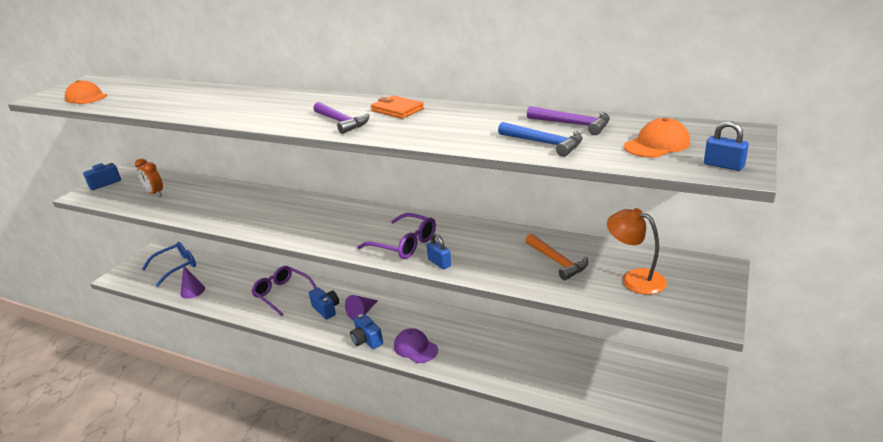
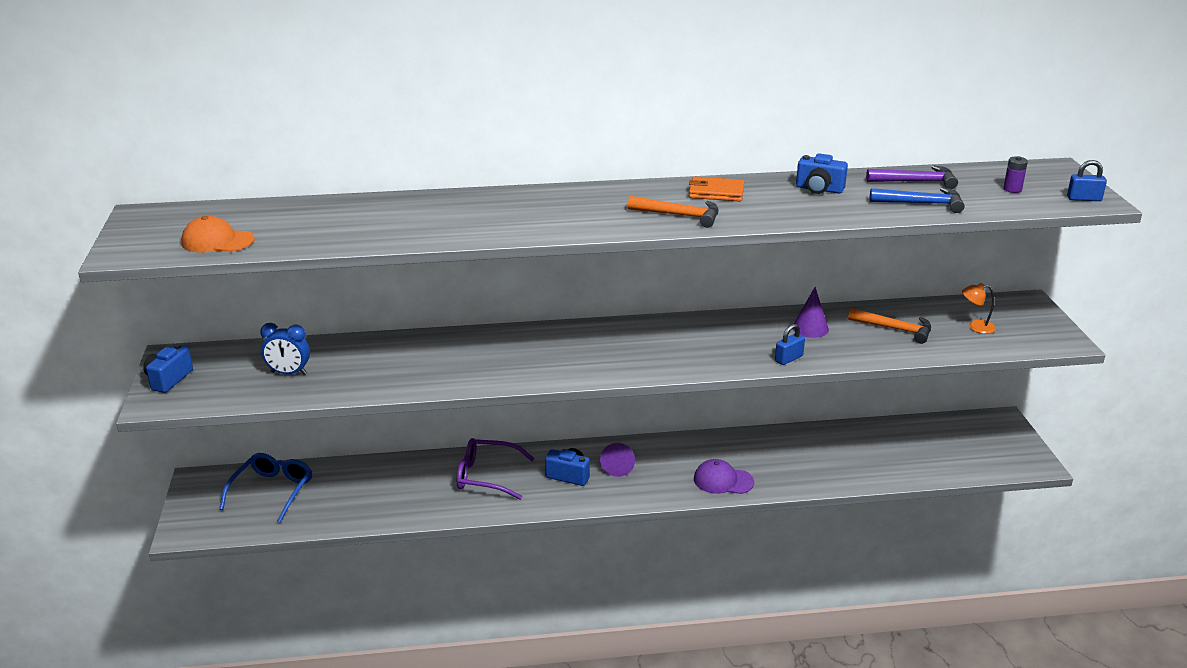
camera: 35 degrees left, 0 degrees up
orange clock [135,158,163,196] -> blue clock [260,323,310,375]
purple cone [180,265,205,299] -> purple cone moved to [793,287,829,338]
purple hammer [314,102,369,134] -> orange hammer [628,196,719,228]
blue camera [350,314,383,349] -> blue camera moved to [796,153,848,194]
purple glasses [357,213,436,259] -> none
blue padlock [426,233,451,269] -> blue padlock turned 60 degrees counterclockwise [775,324,805,365]
orange lamp [607,208,667,295] -> orange lamp [962,283,996,334], size x0.62
orange cap [624,118,690,158] -> purple battery [1003,156,1028,193]

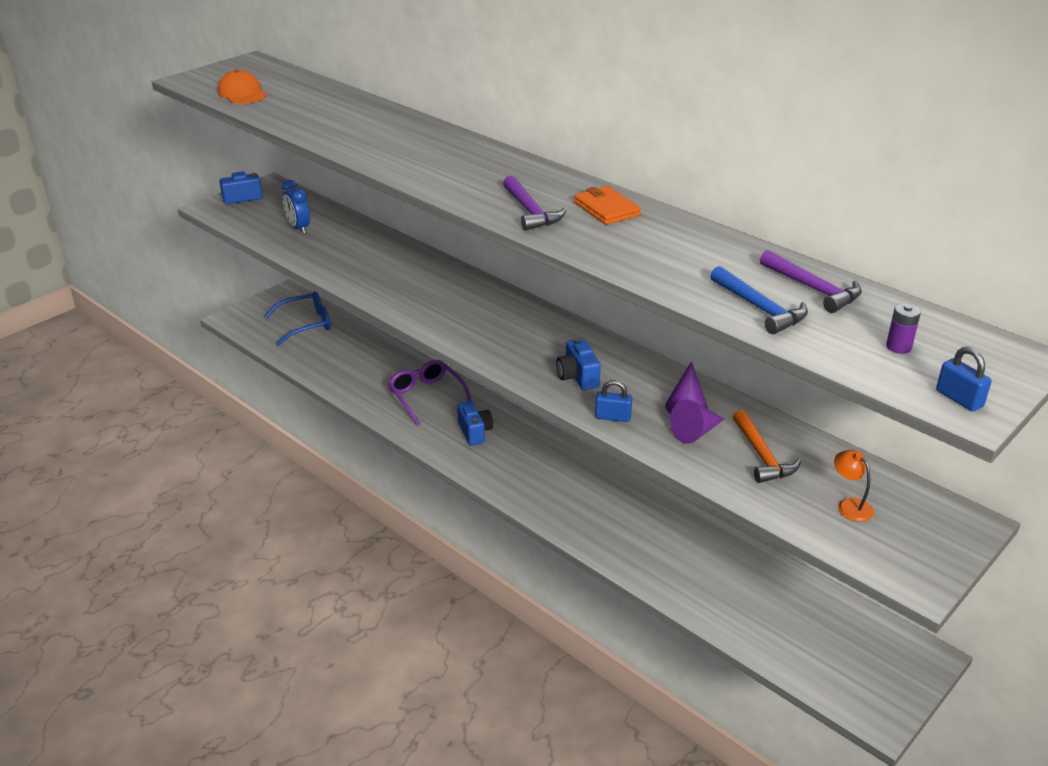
camera: 50 degrees right, 5 degrees up
purple cone [600,443,635,477] -> purple cone moved to [670,399,724,444]
orange hammer [628,196,719,228] -> purple hammer [503,176,566,231]
purple cap [694,459,754,494] -> none
blue camera [796,153,848,194] -> blue camera moved to [556,338,601,390]

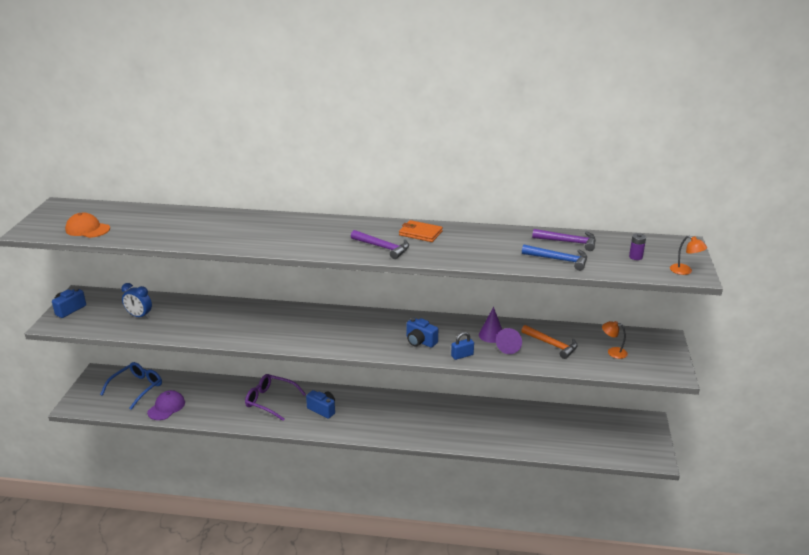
camera: 35 degrees left, 5 degrees down
blue padlock [936,347,992,411] -> orange lamp [670,236,707,275]
none -> purple cap [147,390,185,420]

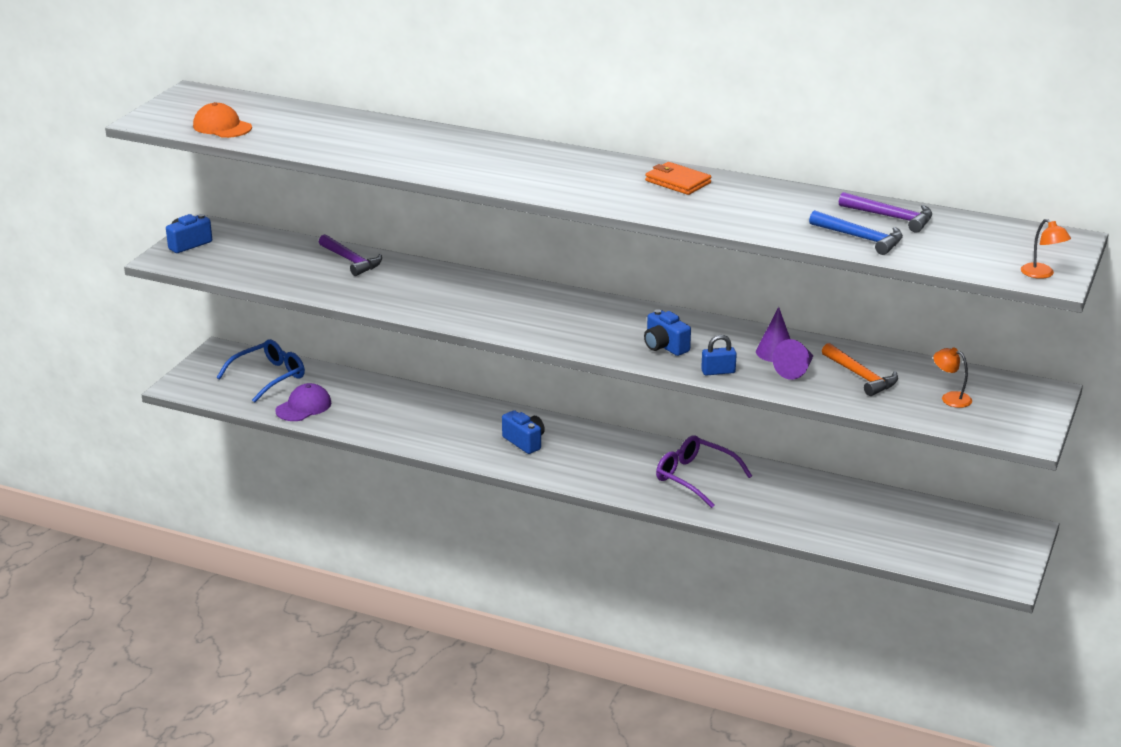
camera: 15 degrees right, 0 degrees up
blue clock [121,283,152,319] -> none
purple glasses [245,374,306,421] -> purple glasses moved to [656,435,752,508]
purple hammer [351,230,409,259] -> purple hammer moved to [319,234,382,276]
purple battery [629,233,646,260] -> none

